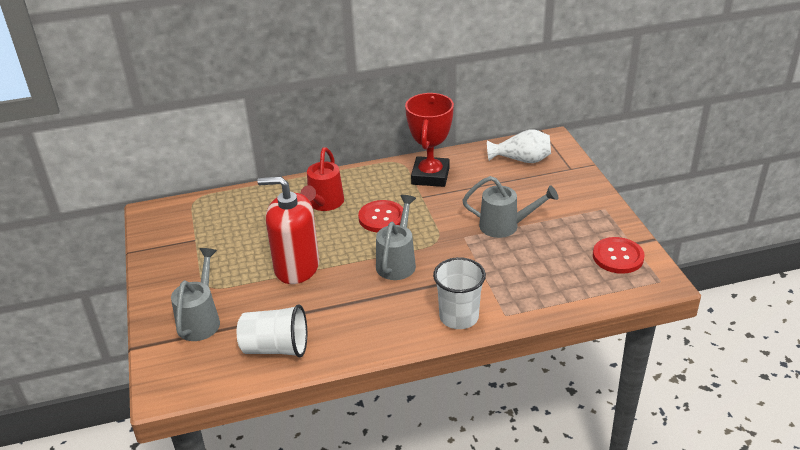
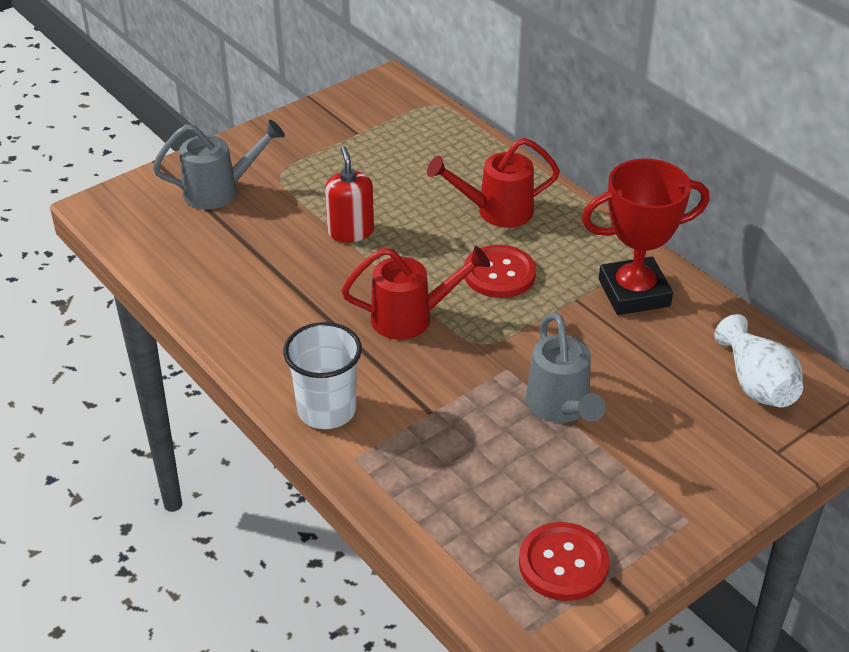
camera: 65 degrees right, 5 degrees up
white cup [237,304,307,358] -> none
red soap dispenser [257,177,319,284] -> red soap dispenser [325,146,374,242], size x0.60
grey watering can [376,195,416,280] -> red watering can [342,246,490,340]

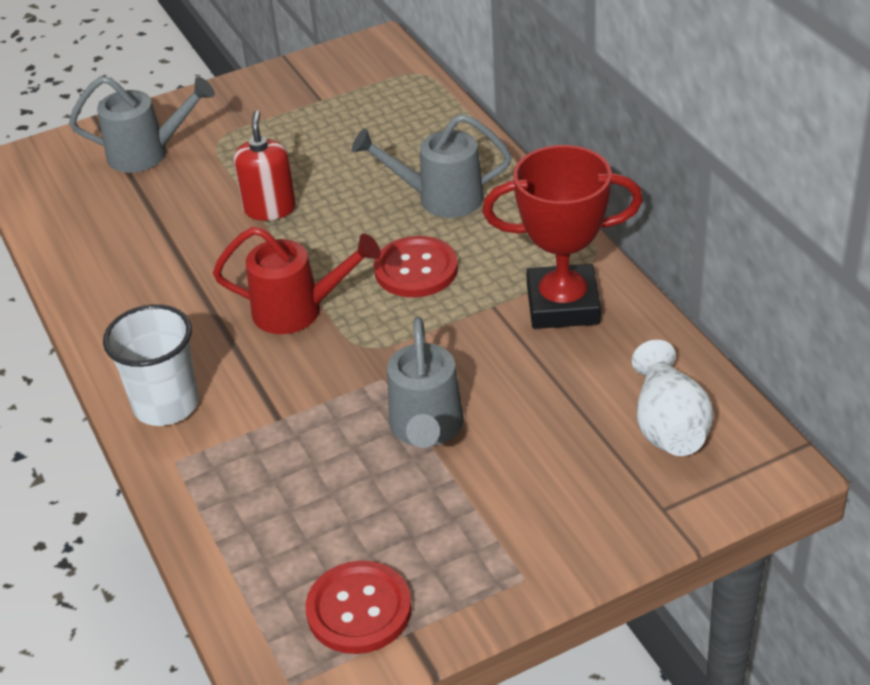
camera: 15 degrees right, 0 degrees up
red watering can [427,138,560,228] -> grey watering can [352,114,512,218]

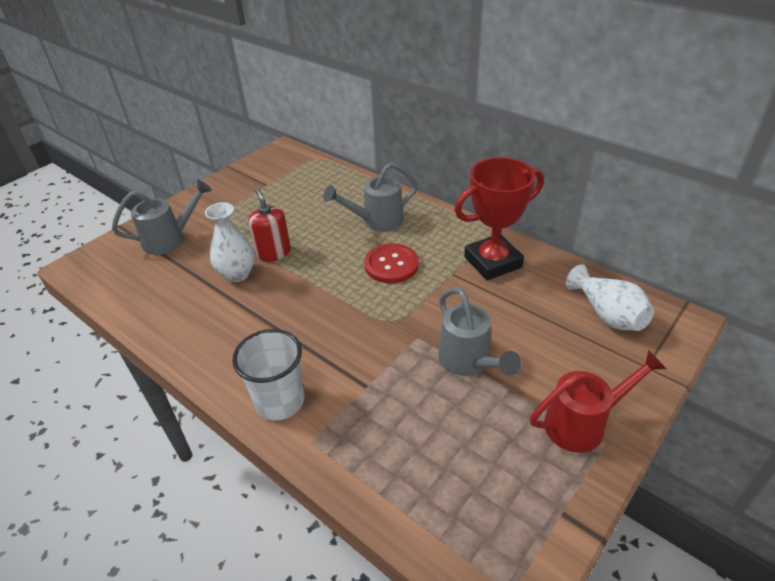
camera: 25 degrees left, 0 degrees up
red watering can [213,227,381,334] -> red watering can moved to [530,350,666,453]
red button [305,560,412,654] -> none
none -> white vase [205,202,255,282]

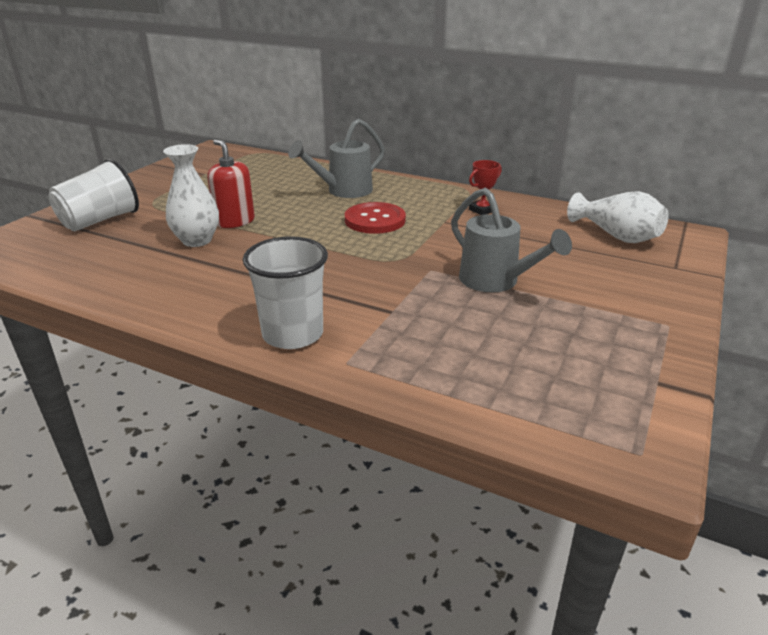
camera: 15 degrees left, 10 degrees down
grey watering can [112,180,212,255] -> white cup [48,159,139,231]
red trophy [454,157,544,280] -> red trophy [469,160,502,215], size x0.43
red watering can [530,350,666,453] -> none

